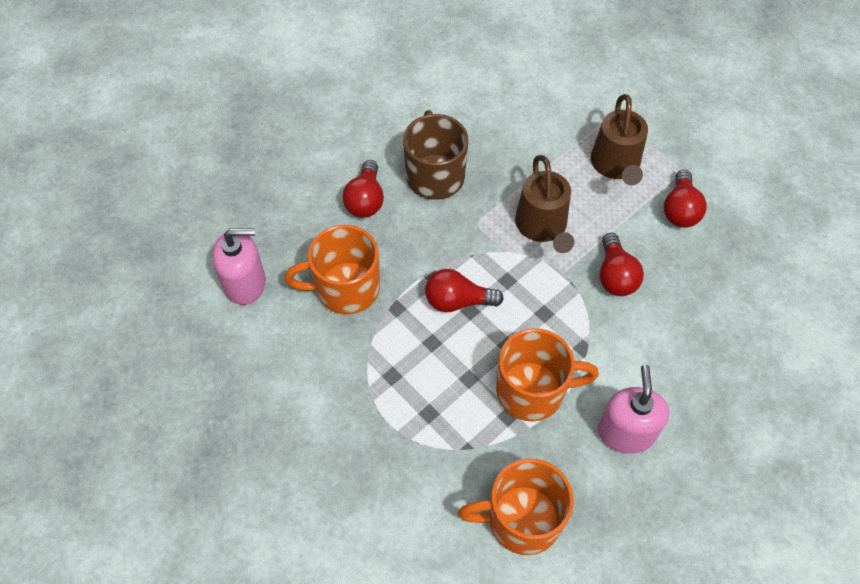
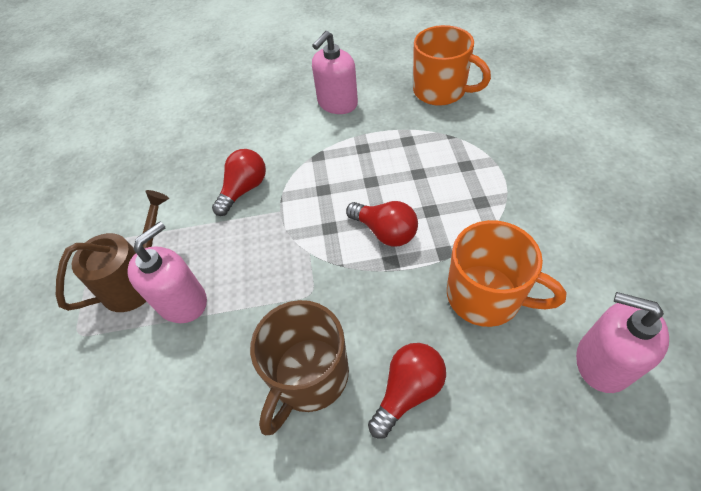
camera: 140 degrees left, 5 degrees down
orange mug [496,328,599,421] -> none
brown watering can [515,155,574,253] -> none
red light bulb [664,169,707,228] -> none
none -> pink soap dispenser [128,221,207,323]

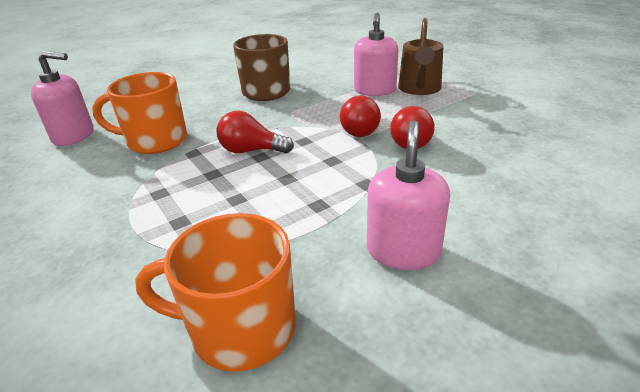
camera: 150 degrees right, 20 degrees down
red light bulb [368,343,446,439] -> red light bulb moved to [340,95,381,137]

